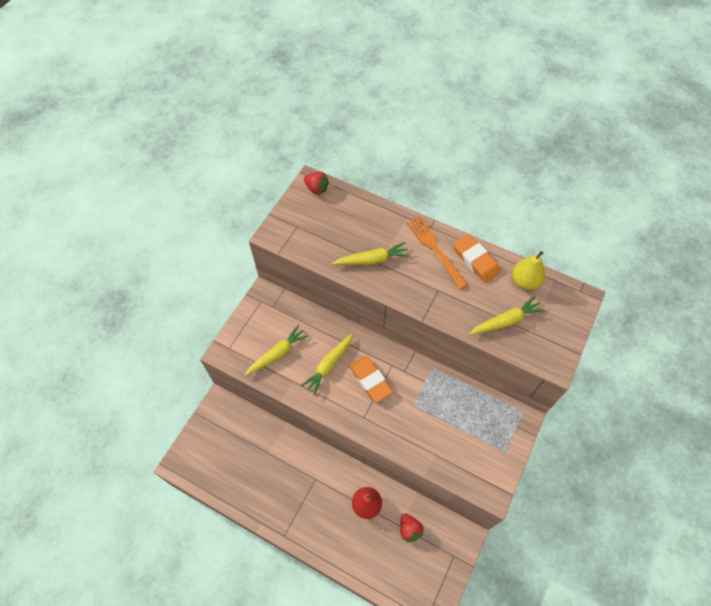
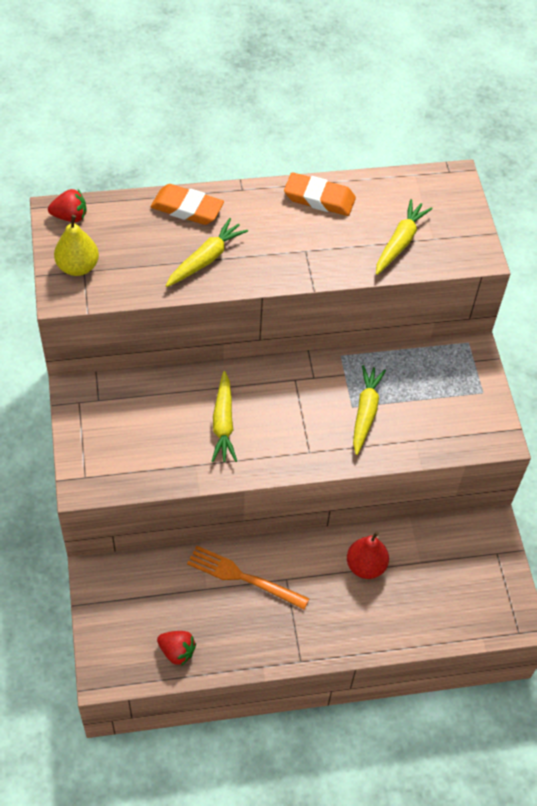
camera: 40 degrees left, 5 degrees down
yellow carrot [245,325,309,376] -> yellow carrot moved to [353,365,386,455]
orange eraser [349,356,393,403] -> orange eraser moved to [151,184,224,225]
red strawberry [400,513,423,542] -> red strawberry moved to [157,631,196,666]
orange fork [407,216,468,290] -> orange fork moved to [187,546,310,610]
yellow pear [512,251,545,290] -> yellow pear moved to [54,215,99,276]

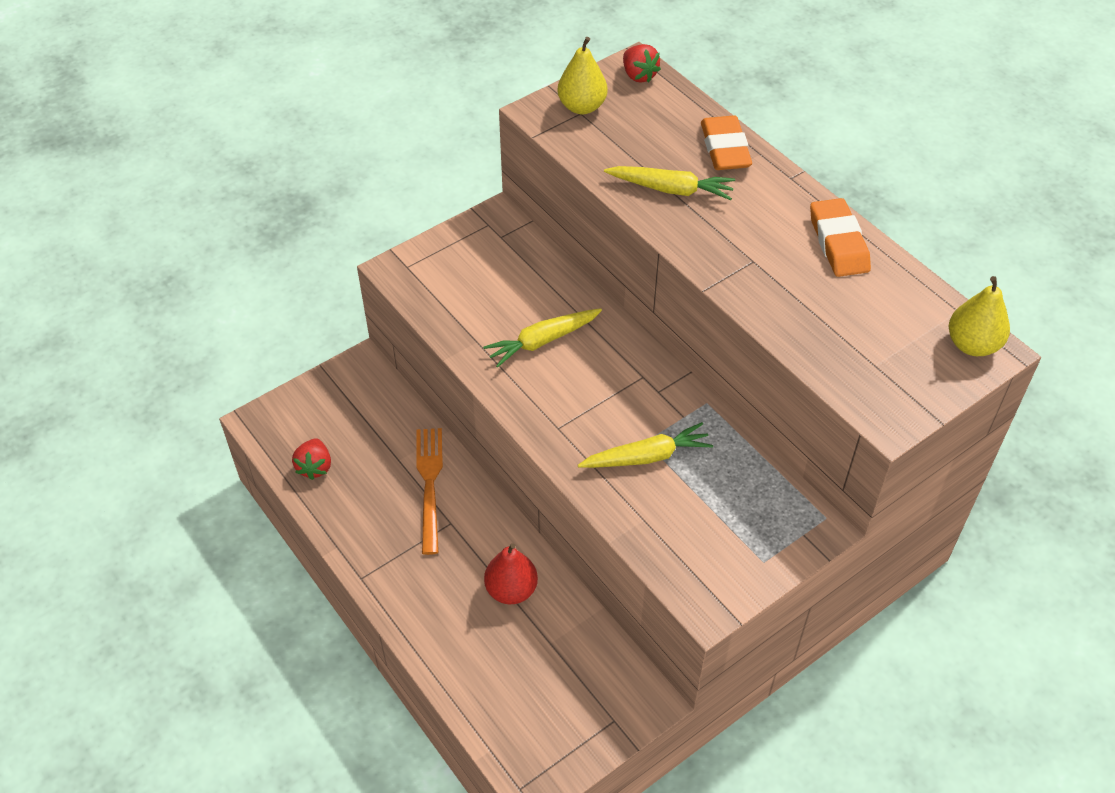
camera: 65 degrees right, 5 degrees down
yellow carrot [376,199,433,275] -> none
none -> yellow pear [949,276,1010,356]

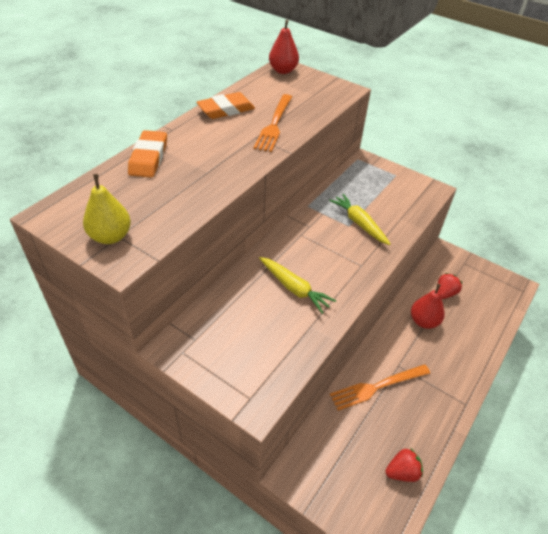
camera: 110 degrees left, 5 degrees down
yellow carrot [604,166,735,200] -> none
red strawberry [623,44,661,83] -> red strawberry moved to [438,273,462,299]
orange eraser [701,115,752,170] -> orange eraser turned 60 degrees counterclockwise [128,130,167,178]
yellow pear [949,276,1010,356] -> red pear [269,20,299,74]
none -> orange fork [254,94,292,152]

